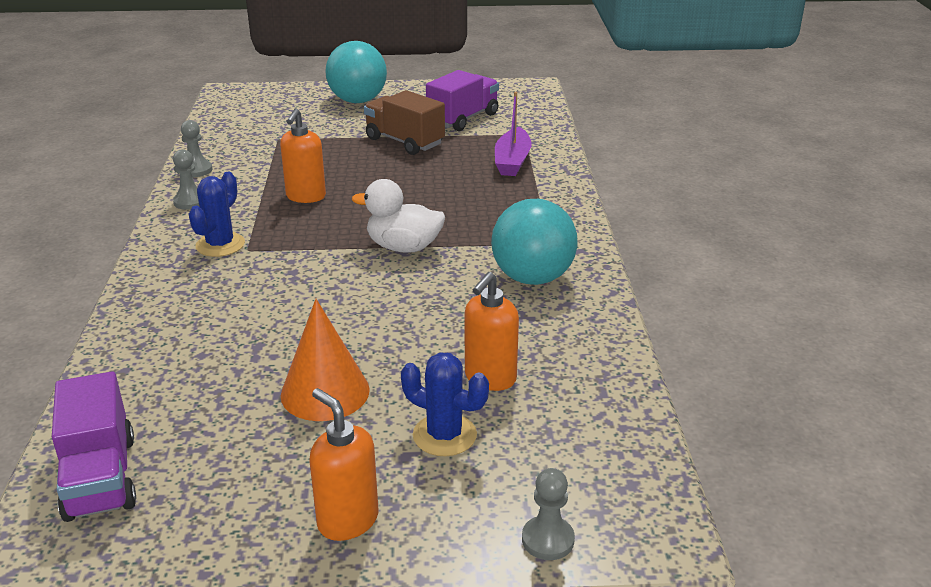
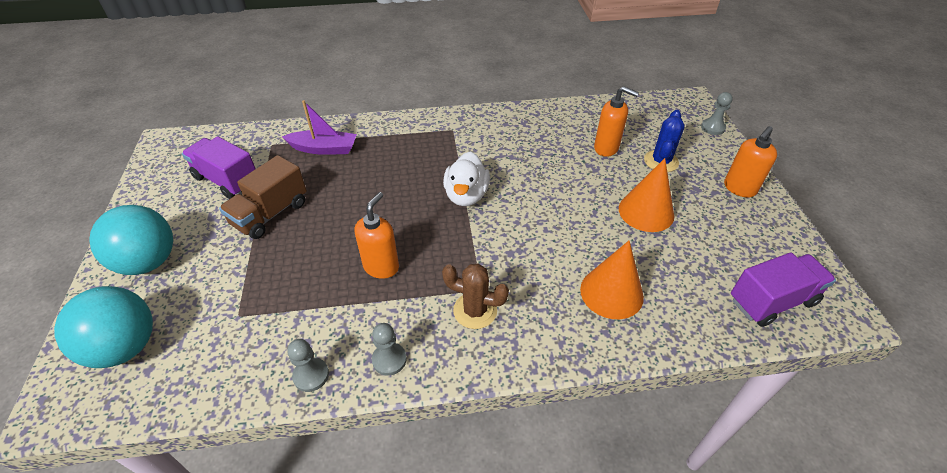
camera: 95 degrees left, 15 degrees up
blue cactus [189,172,245,257] -> brown cactus [442,264,509,329]
orange soap dispenser [280,108,326,203] -> orange soap dispenser turned 75 degrees counterclockwise [354,192,399,279]
turquoise ball [491,199,578,285] -> turquoise ball moved to [54,286,153,368]
none -> orange cone [580,240,644,319]

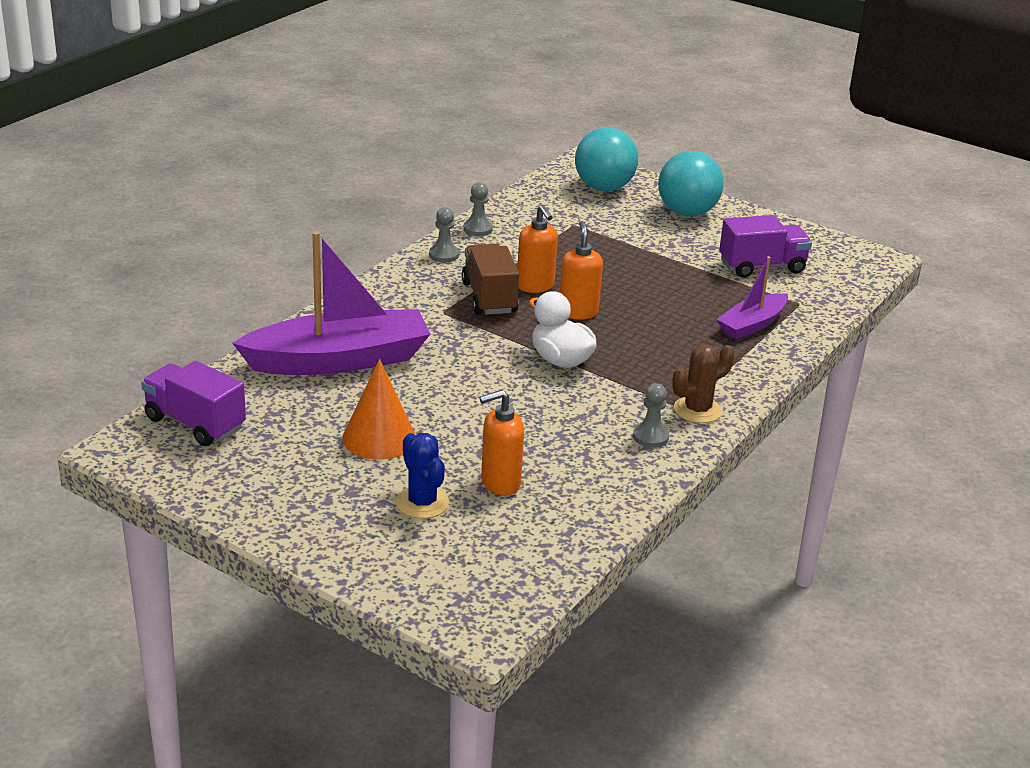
camera: 130 degrees right, 15 degrees down
brown truck [219,155,307,239] -> brown truck moved to [462,244,519,315]
brown cactus [442,264,509,329] -> brown cactus moved to [672,345,735,423]
orange cone [580,240,644,319] -> purple boat [232,231,431,375]
grey pawn [701,92,733,135] -> grey pawn moved to [633,383,669,448]
orange soap dispenser [724,126,777,198] -> orange soap dispenser moved to [560,221,603,320]
purple truck [731,252,836,327] -> purple truck turned 105 degrees clockwise [141,361,246,446]

